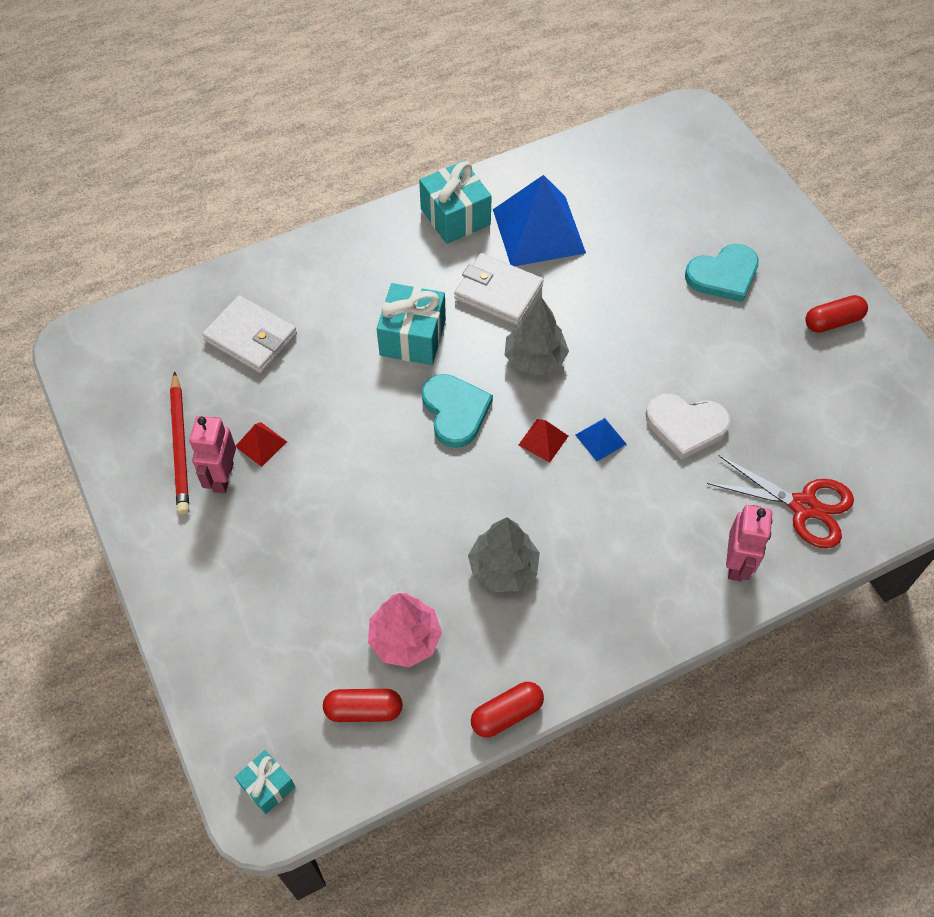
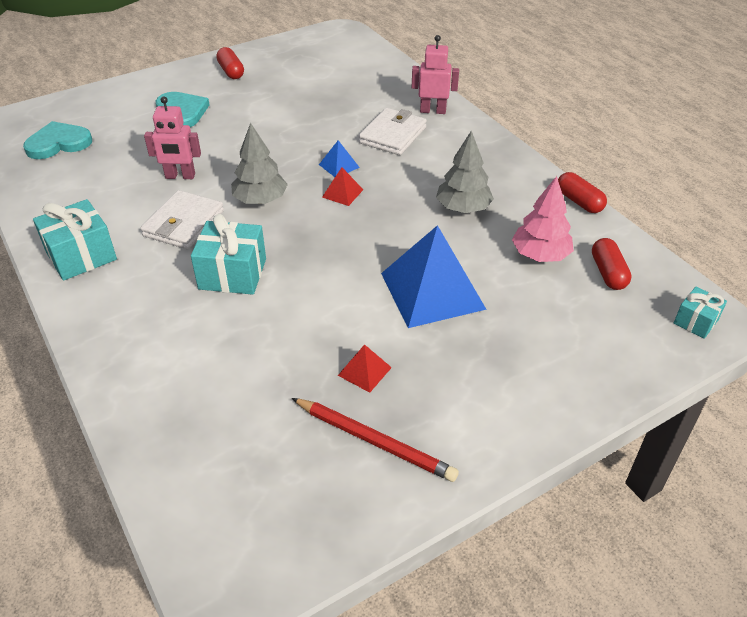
camera: 95 degrees left, 15 degrees down
red pencil [170,371,189,515] -> red pencil turned 45 degrees clockwise [292,398,459,482]
pink robot [189,416,236,493] -> pink robot moved to [144,96,201,179]
white wallet [202,295,297,373] -> white wallet moved to [359,108,427,155]
turquoise heart [422,374,493,448] -> turquoise heart moved to [23,121,92,159]
blue pyramid [493,175,586,266] -> blue pyramid moved to [381,225,487,328]
white heart [646,394,731,460] -> none
red scissors [707,455,854,548] -> none

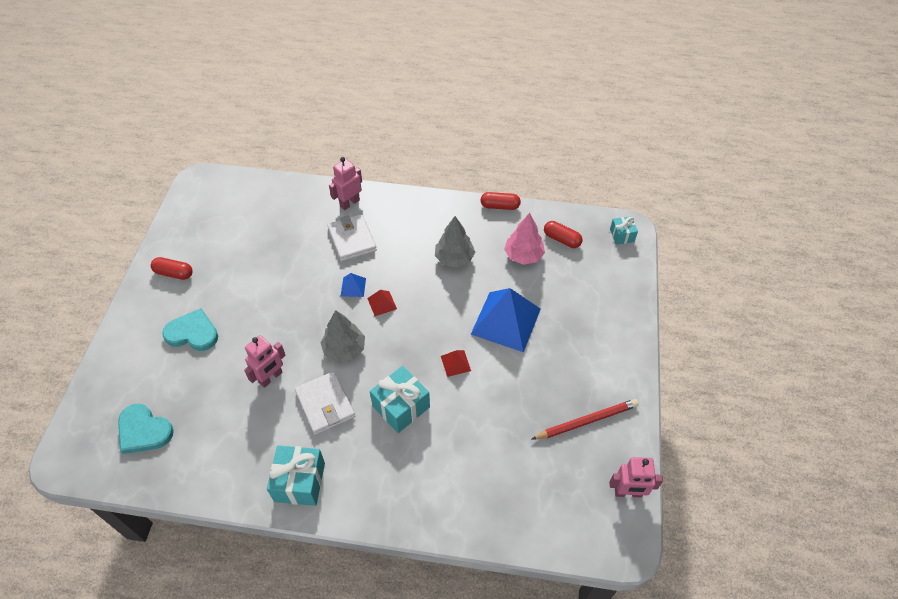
camera: 50 degrees left, 10 degrees up
turquoise heart [23,121,92,159] -> turquoise heart turned 75 degrees counterclockwise [118,404,174,454]
red pyramid [338,344,392,393] -> red pyramid moved to [441,350,471,377]
none -> pink robot [609,457,663,497]

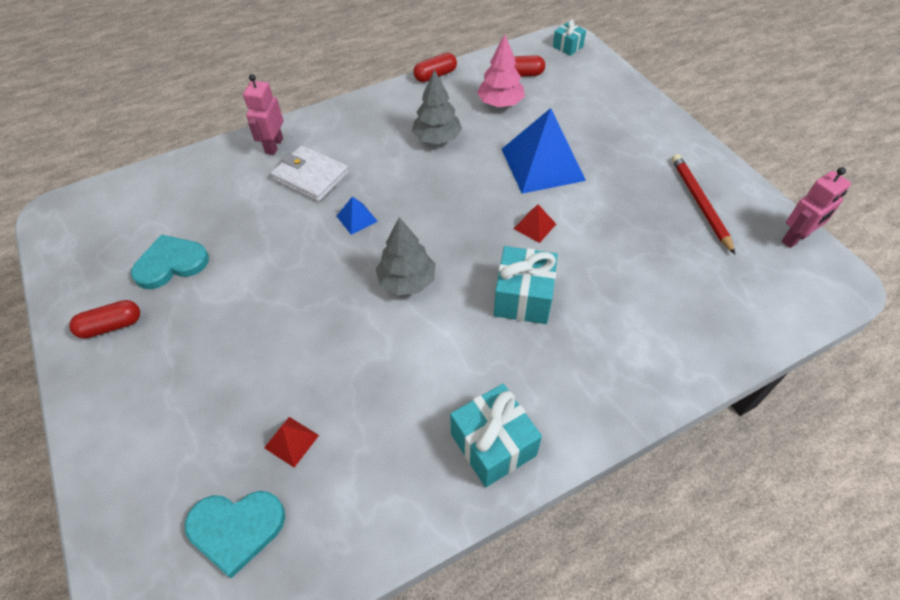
camera: 35 degrees left, 0 degrees up
turquoise heart [162,308,218,351] -> turquoise heart moved to [131,234,209,289]
pink robot [244,335,286,388] -> none
white wallet [295,371,355,435] -> none
red pyramid [367,290,397,316] -> red pyramid moved to [264,417,319,468]
red pencil [531,399,639,440] -> red pencil turned 45 degrees counterclockwise [672,154,735,254]

